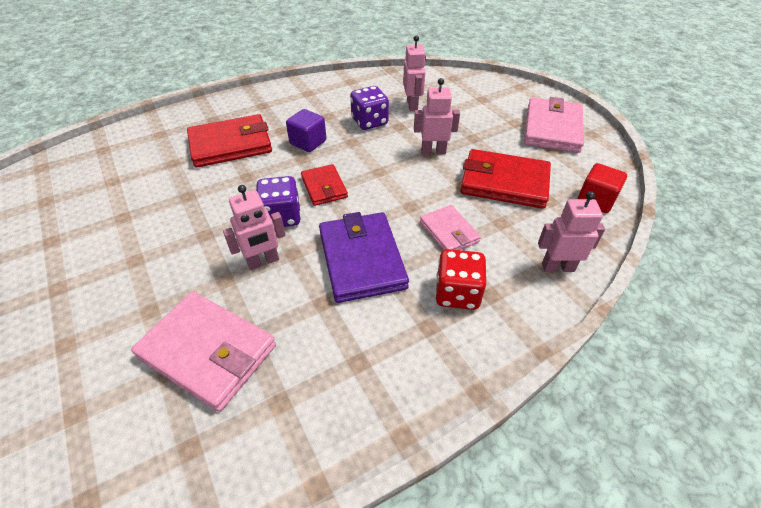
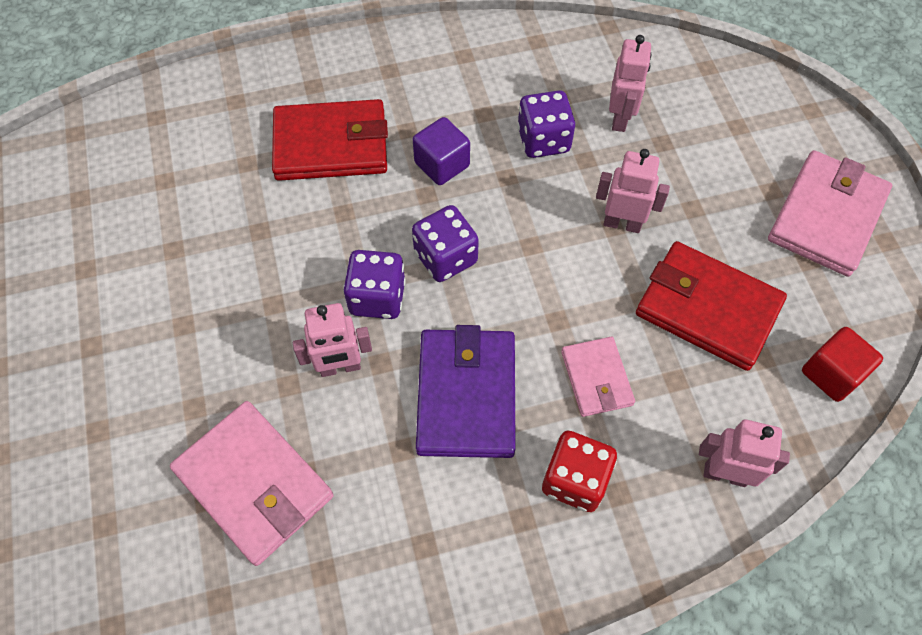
camera: 15 degrees right, 15 degrees up
red wallet [301,164,348,206] -> purple dice [412,205,479,282]

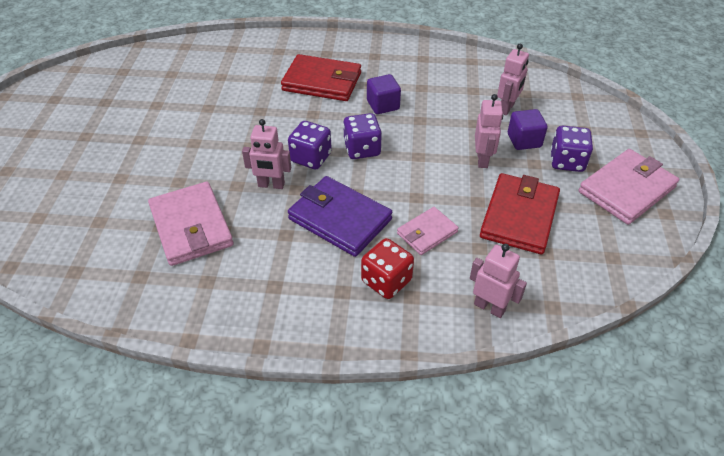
camera: 20 degrees right, 15 degrees down
purple wallet [416,325,516,458] -> purple wallet turned 75 degrees counterclockwise [288,176,393,257]
purple dice [517,90,575,158] -> purple dice moved to [551,126,593,172]
pink wallet [561,337,635,417] -> pink wallet turned 45 degrees clockwise [397,207,458,255]
pink robot [596,149,670,233] -> pink robot turned 60 degrees clockwise [475,94,503,168]
red wallet [636,241,787,371] -> red wallet turned 60 degrees clockwise [480,173,560,254]
red cube [802,327,883,402] -> none
none -> purple cube [508,109,547,150]

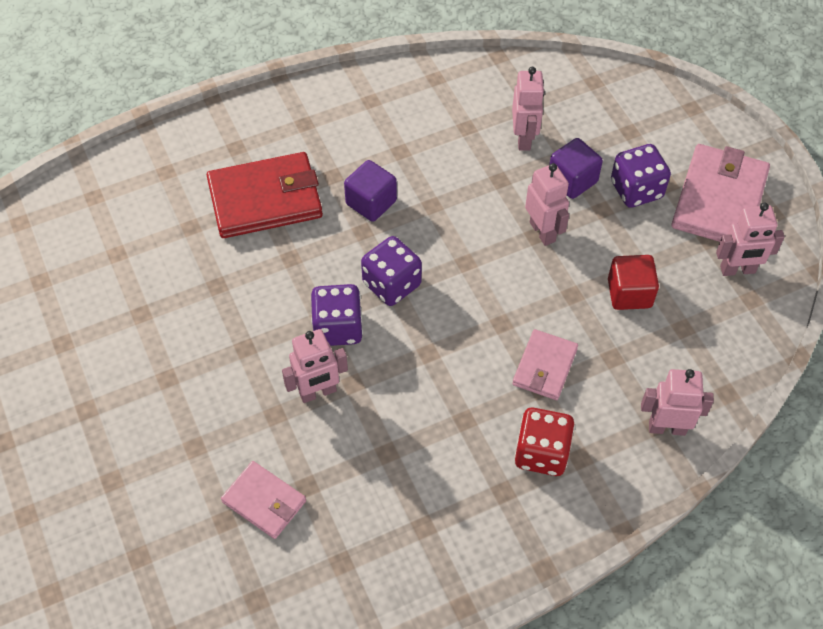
camera: 30 degrees left, 10 degrees up
pink wallet [148,182,234,266] -> pink wallet [221,461,306,539], size x0.58
purple wallet [288,176,393,257] -> none
red wallet [480,173,560,254] -> red cube [608,255,659,310]
none -> pink robot [716,203,785,276]

